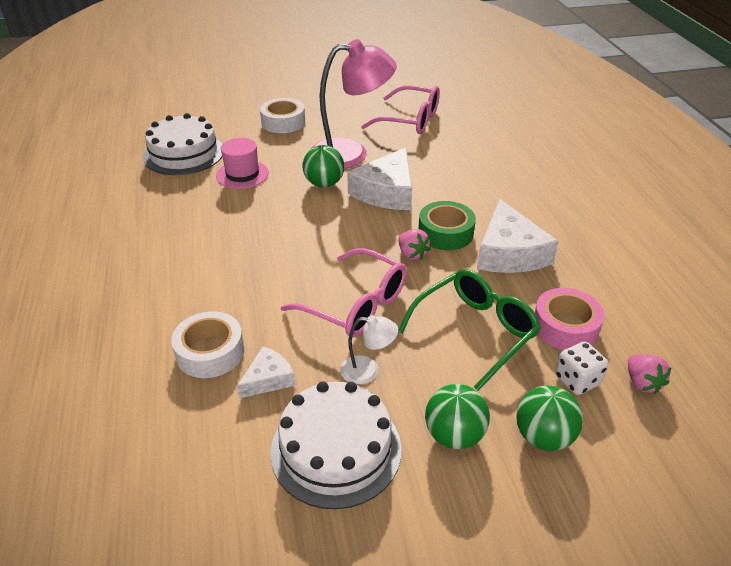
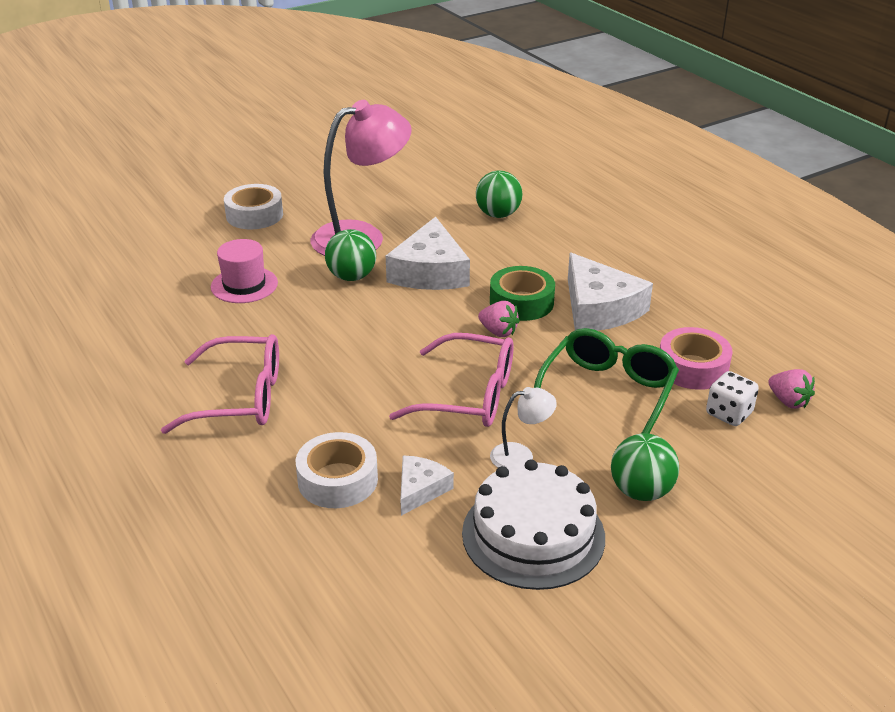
camera: 20 degrees left, 5 degrees down
white cake [143,113,222,175] -> none
pink glasses [361,86,440,134] -> pink glasses moved to [161,334,279,434]
green ball [516,385,583,451] -> green ball moved to [476,170,522,218]

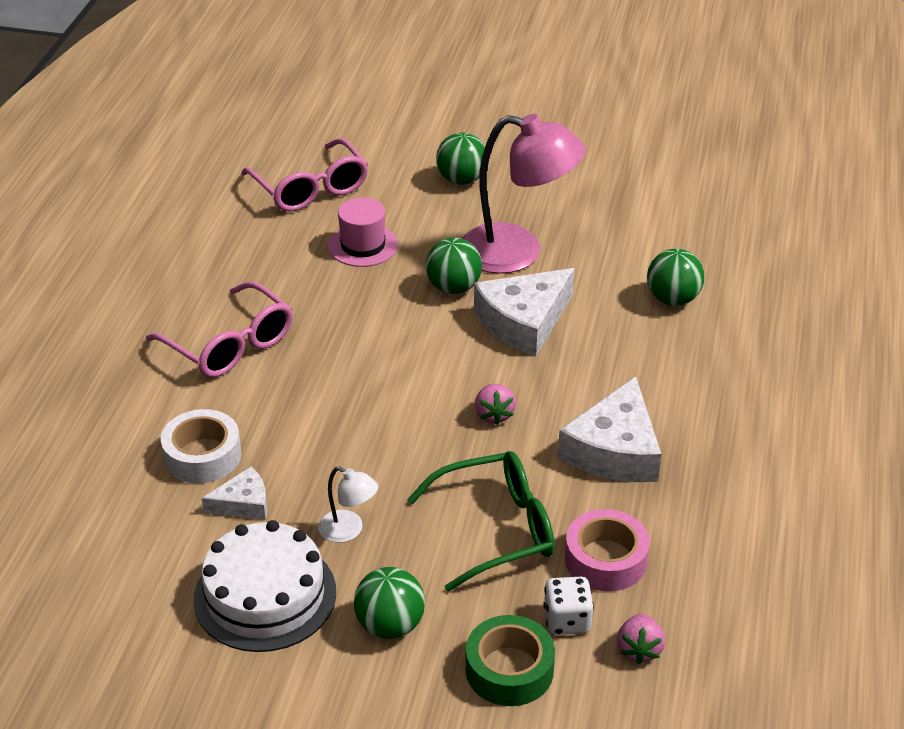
camera: 45 degrees right, 5 degrees up
white tape [224,184,283,229] -> green ball [436,133,485,185]
pink glasses [389,333,513,427] -> pink glasses moved to [241,138,368,212]
green tape [490,266,555,321] -> green tape moved to [466,615,555,706]

